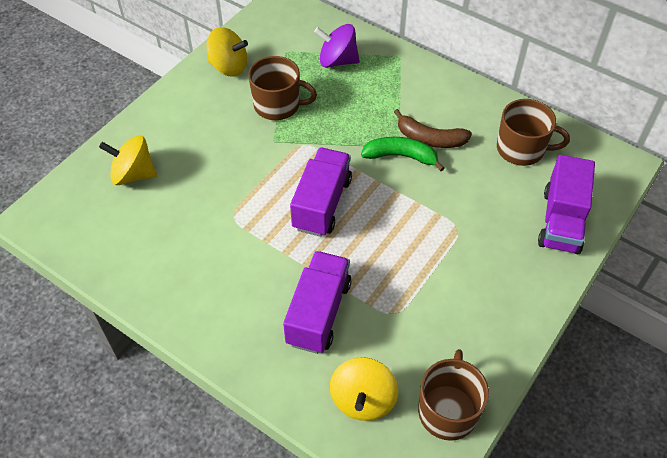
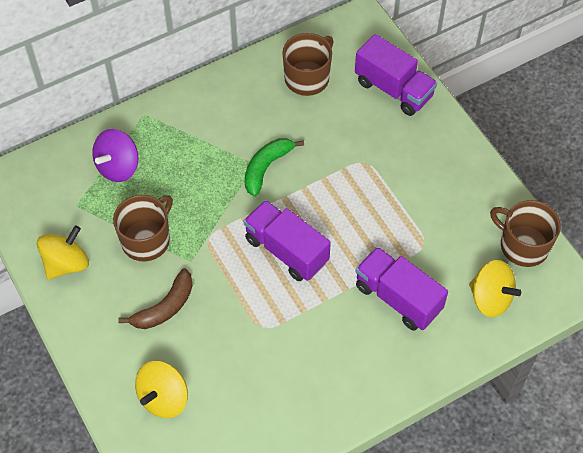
camera: 65 degrees left, 5 degrees up
brown banana [394,109,472,148] -> brown banana moved to [118,268,193,329]

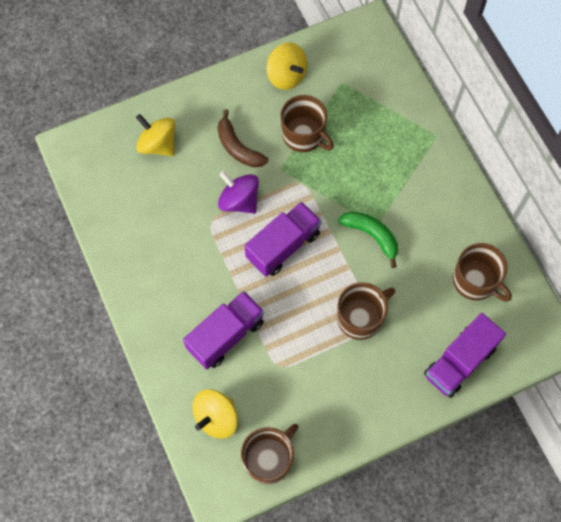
camera: 95 degrees right, 10 degrees up
purple spinning top [92,129,138,182] -> purple spinning top moved to [218,171,259,214]
none -> brown mug [337,282,395,340]

